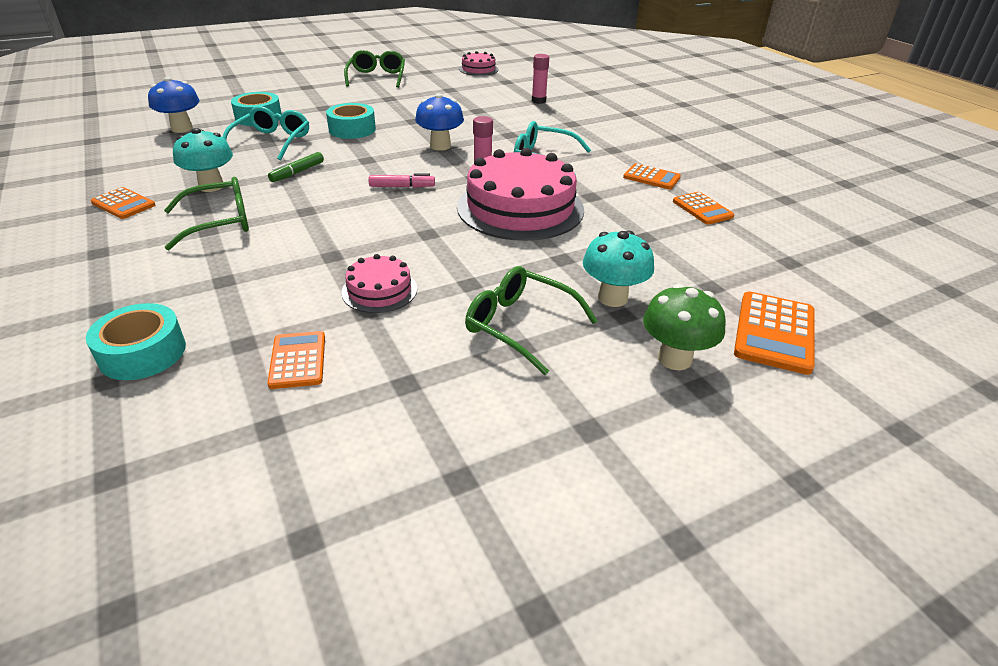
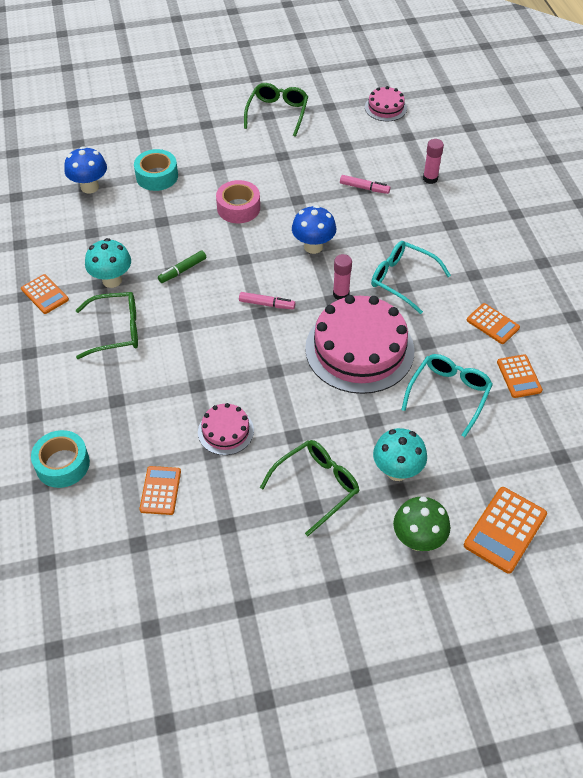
camera: 15 degrees right, 15 degrees up
turquoise glasses [223,106,309,160] -> turquoise glasses moved to [401,354,493,437]
turquoise tape [326,103,376,139] -> pink tape [216,180,260,223]
green glasses [465,266,598,375] -> green glasses turned 90 degrees clockwise [260,440,359,536]
none -> pink marker [340,175,390,194]

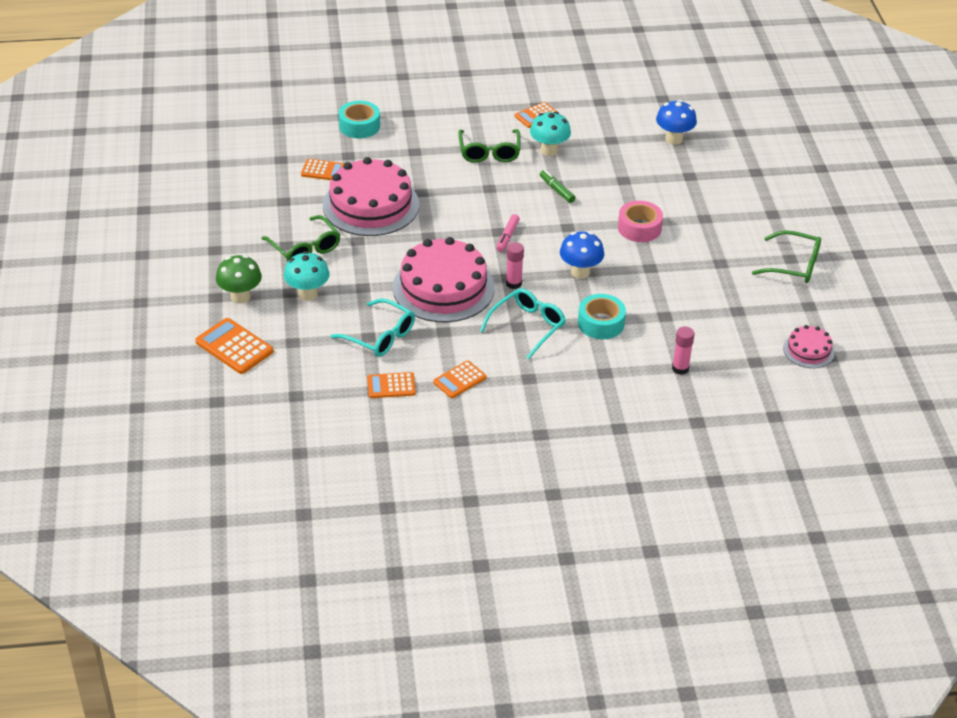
camera: 95 degrees right, 10 degrees down
turquoise tape [134,149,178,191] -> turquoise tape moved to [578,294,626,339]
pink cake [198,403,254,455] -> pink cake [323,157,419,236], size x2.07
pink marker [340,175,390,194] -> none

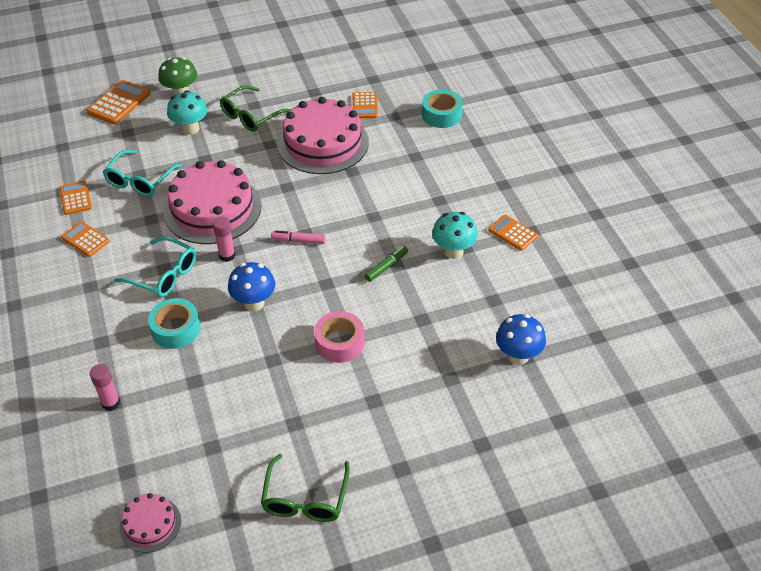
camera: 80 degrees right, 5 degrees up
green glasses [458,129,520,163] -> none

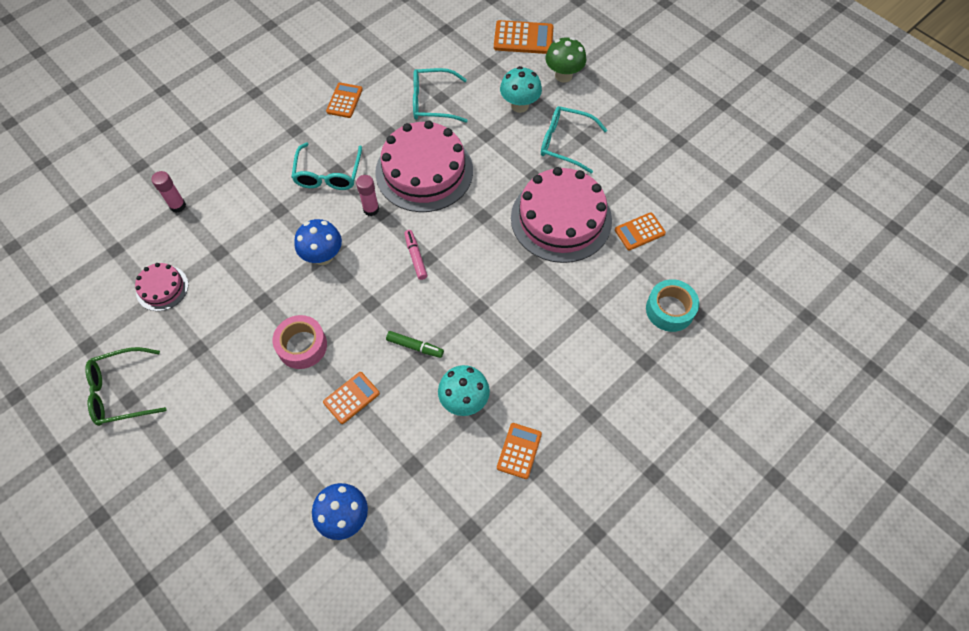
camera: 65 degrees right, 15 degrees up
orange calculator [60,181,92,215] -> orange calculator moved to [323,372,380,424]
pink cake [119,493,181,553] -> pink cake moved to [135,263,189,311]
turquoise tape [148,298,200,349] -> none
green glasses [220,85,292,132] -> turquoise glasses [541,106,607,174]

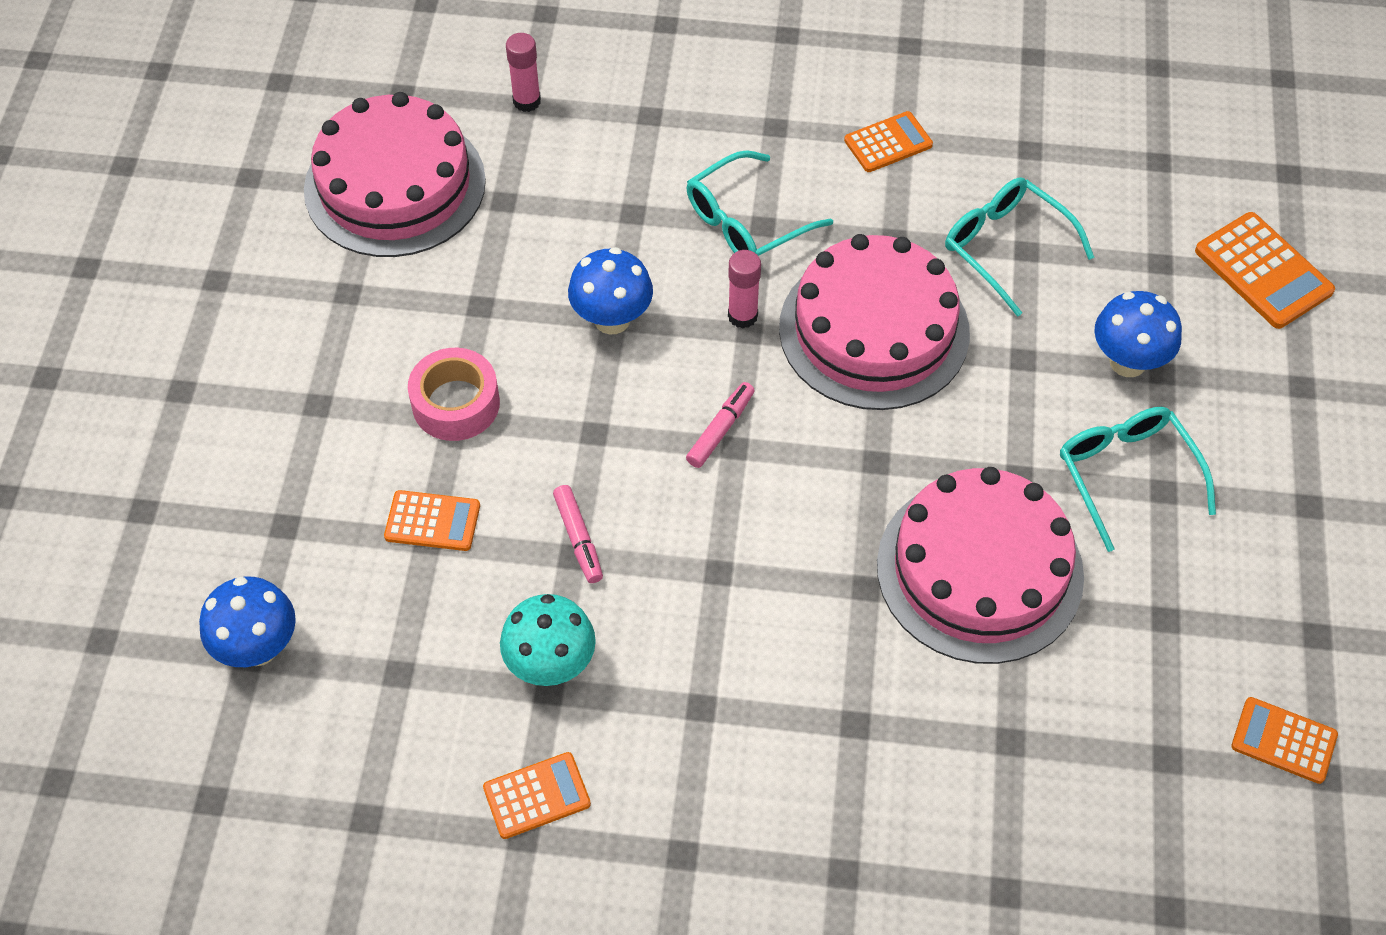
camera: 50 degrees right, 5 degrees down
green glasses [85,347,167,426] -> none
pink cake [135,263,189,311] -> pink cake [304,92,486,257], size x2.07
green marker [386,331,444,358] -> pink marker [553,485,603,583]
turquoise mushroom [500,66,542,113] -> blue mushroom [1094,291,1182,377]
green mushroom [545,37,586,83] -> none
orange calculator [615,212,666,250] -> orange calculator moved to [1231,697,1338,784]
turquoise tape [646,279,699,332] -> none

